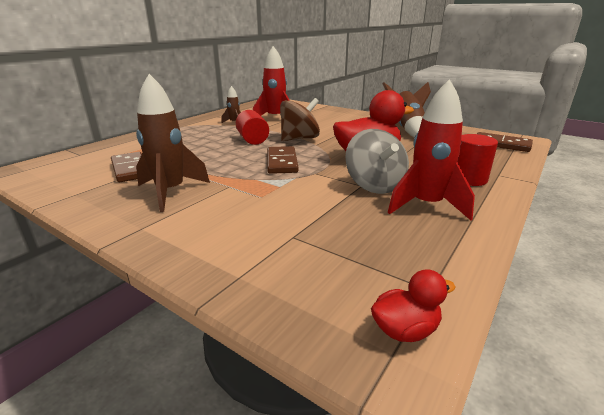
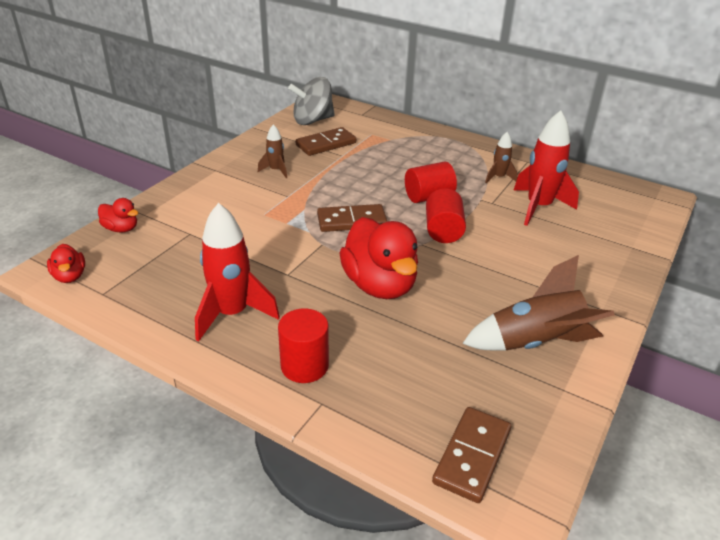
camera: 85 degrees right, 10 degrees up
brown rocket [136,74,210,212] -> brown rocket [258,124,287,178], size x0.52
brown spinning top [280,98,320,141] -> red cylinder [426,188,466,243]
grey spinning top [345,129,409,194] -> grey spinning top moved to [288,77,335,125]
none -> red duck [98,198,138,233]

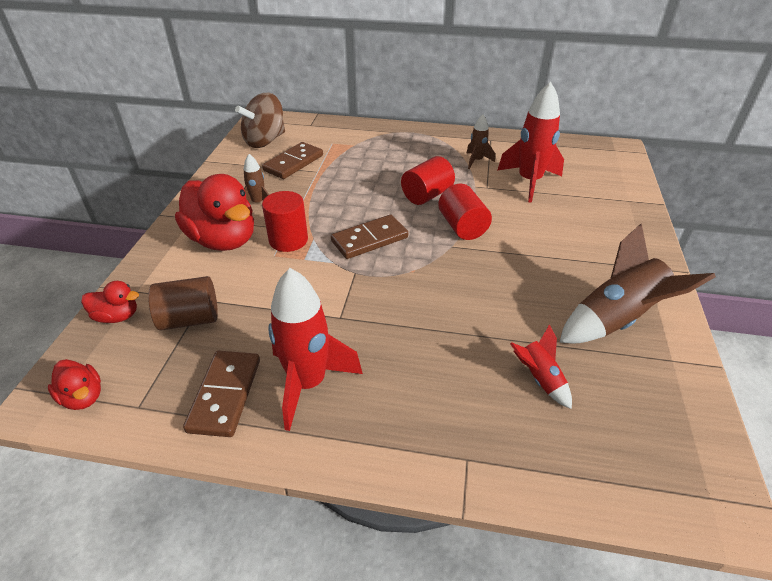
camera: 20 degrees left, 5 degrees up
red cylinder [278,309,329,383] -> red cylinder moved to [262,191,308,252]
grey spinning top [288,77,335,125] -> brown spinning top [235,93,285,148]
red duck [339,217,418,299] -> red duck moved to [175,174,254,251]
brown domino [432,407,511,503] -> brown domino moved to [183,351,260,437]
none -> brown cylinder [148,276,218,330]
none -> red rocket [510,324,572,409]

